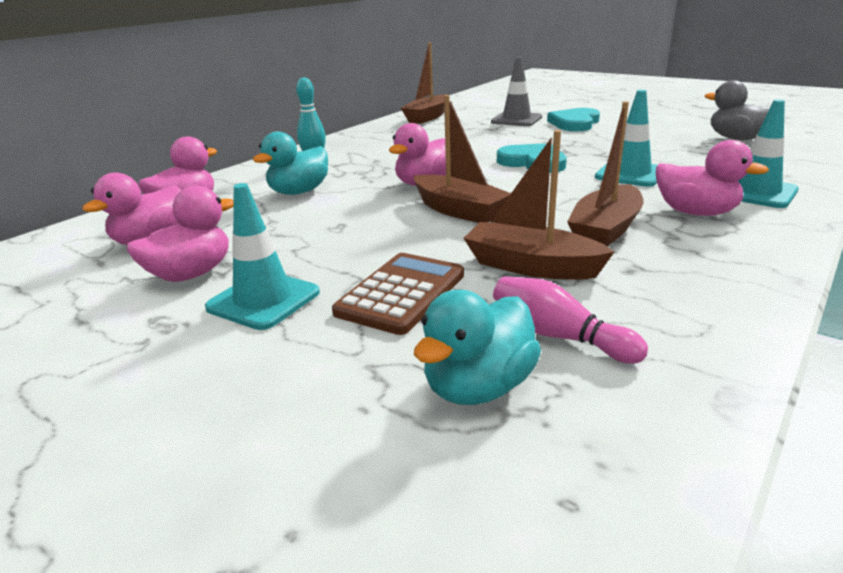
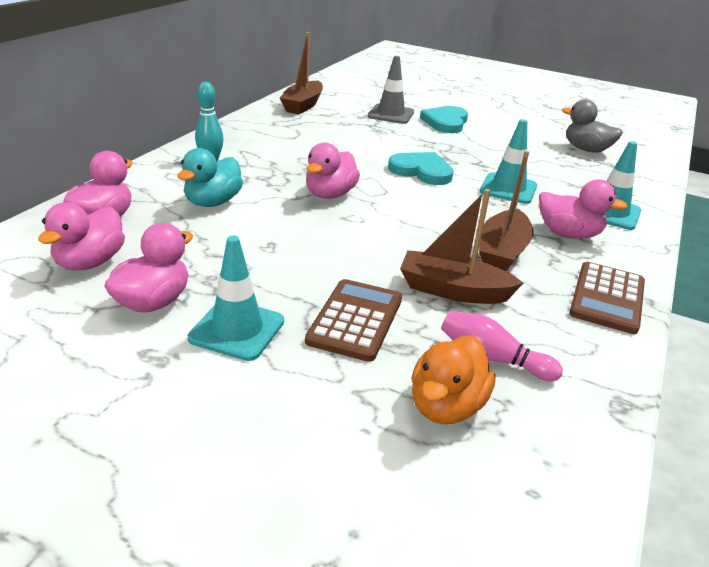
camera: 15 degrees left, 5 degrees up
brown boat [414,95,511,223] -> none
turquoise duck [414,290,541,405] -> orange duck [411,336,496,424]
none -> brown calculator [569,262,645,334]

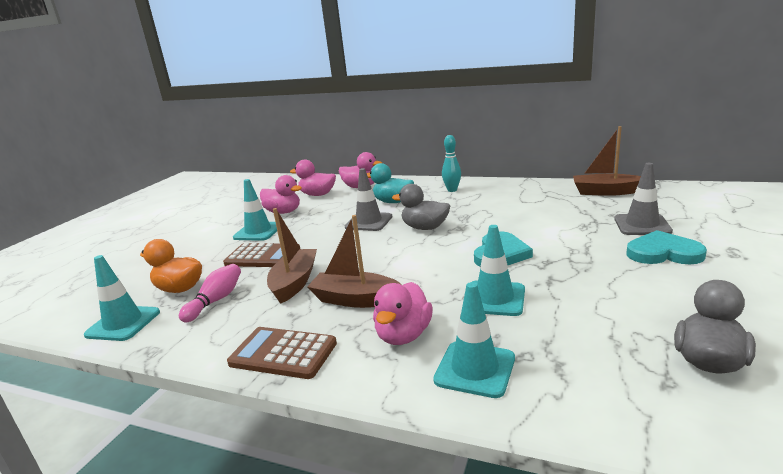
camera: 90 degrees right, 10 degrees down
pink duck [306,142,360,199] -> grey duck [392,184,450,230]
none -> turquoise traffic cone [84,255,160,341]
none -> grey traffic cone [345,168,392,231]

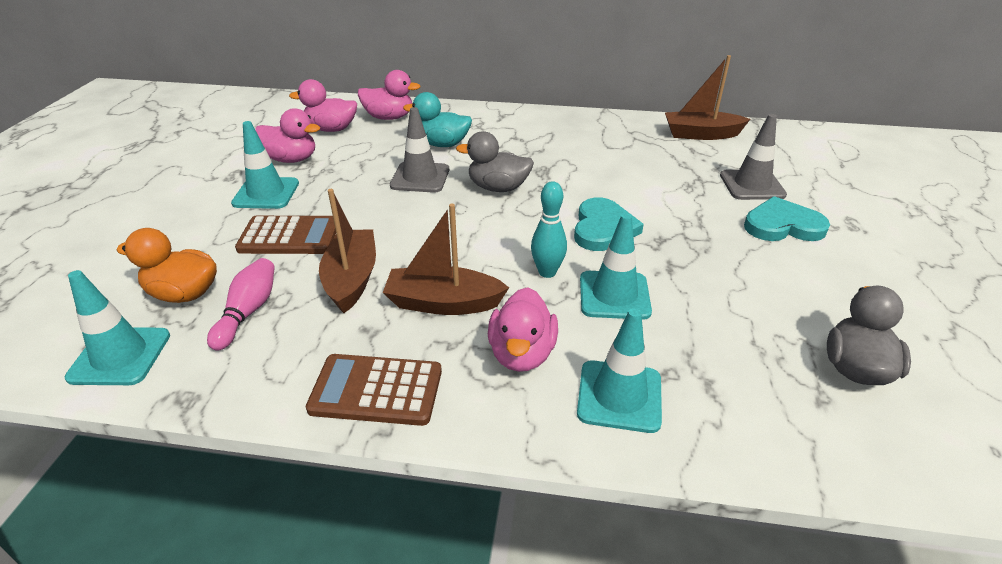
camera: 15 degrees left, 15 degrees up
turquoise bowling pin [442,135,461,192] -> turquoise bowling pin moved to [531,181,567,278]

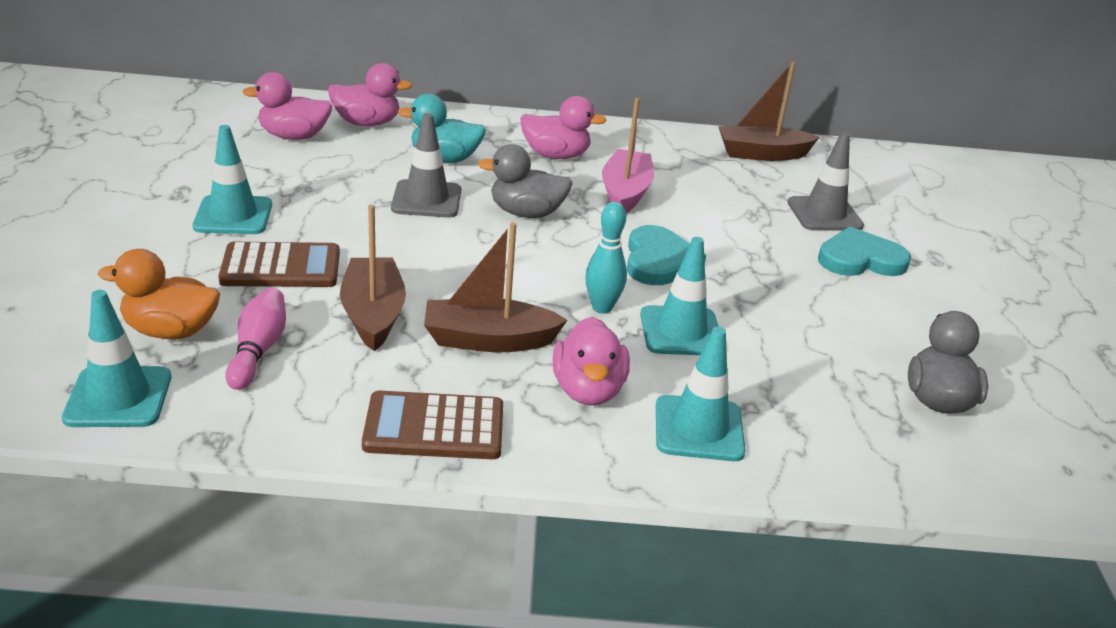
camera: 10 degrees left, 5 degrees down
pink duck [255,108,320,163] -> pink duck moved to [520,96,607,159]
none -> pink boat [602,98,654,213]

